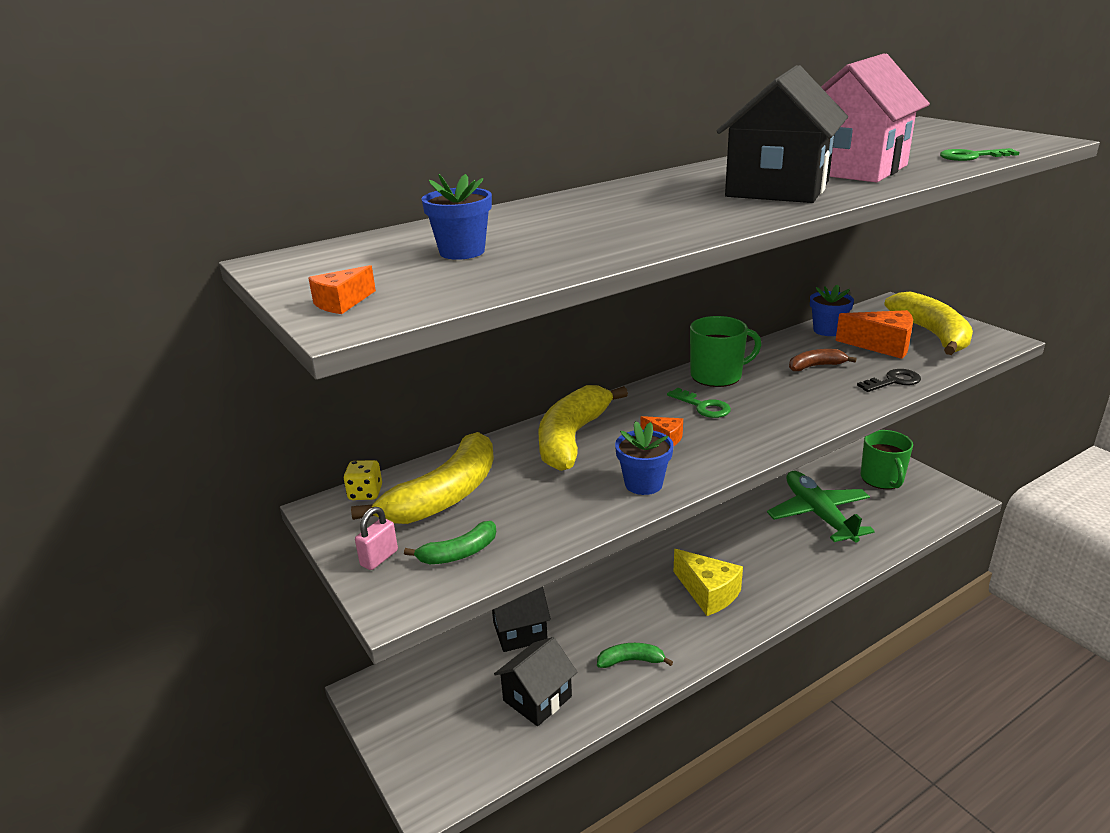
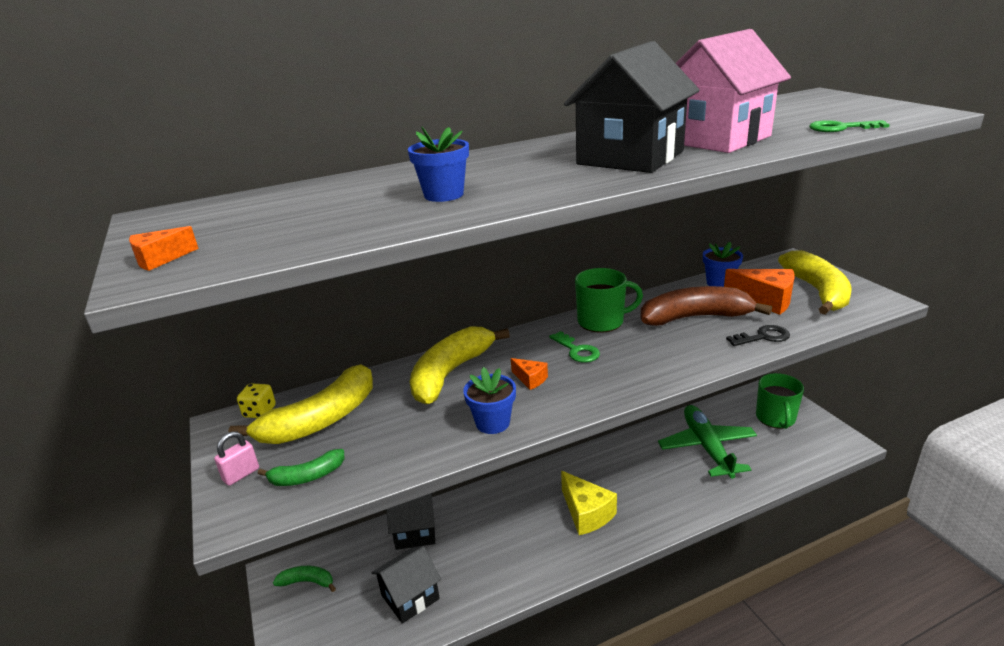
camera: 10 degrees right, 0 degrees up
blue flower pot [422,174,492,260] -> blue flower pot moved to [408,127,469,202]
green banana [597,643,673,668] -> green banana moved to [273,566,336,592]
brown banana [789,349,857,371] -> brown banana [641,286,772,326], size x1.99

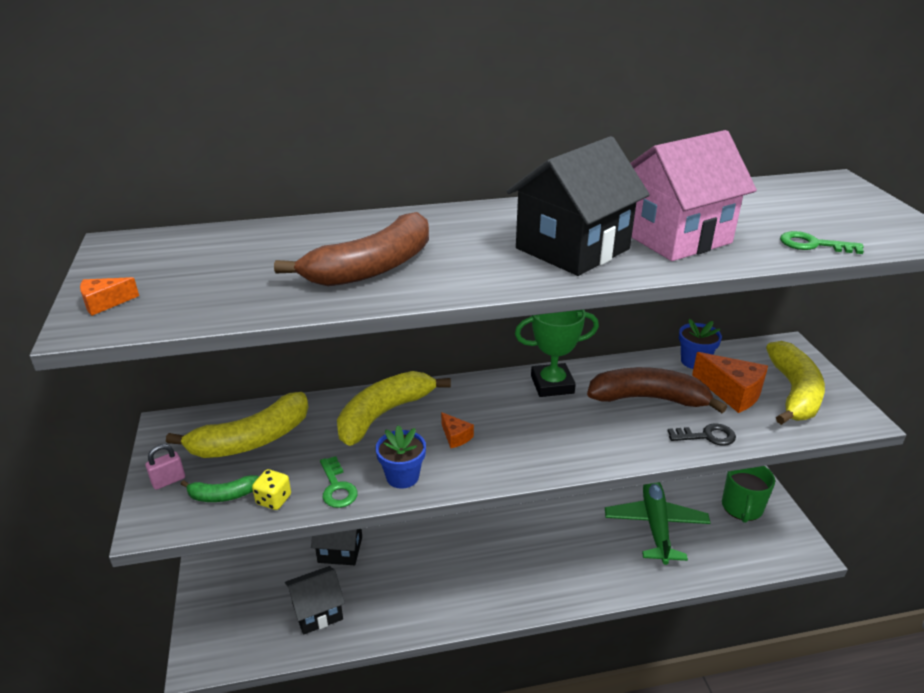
camera: 10 degrees right, 5 degrees up
yellow dice [237,383,276,418] -> yellow dice moved to [252,469,291,510]
green banana [273,566,336,592] -> none
blue flower pot [408,127,469,202] -> brown banana [274,212,429,286]
green key [549,331,600,363] -> green key moved to [320,456,358,508]
yellow cheese [561,471,617,535] -> none
green mug [575,268,643,333] -> green trophy [515,310,599,397]

